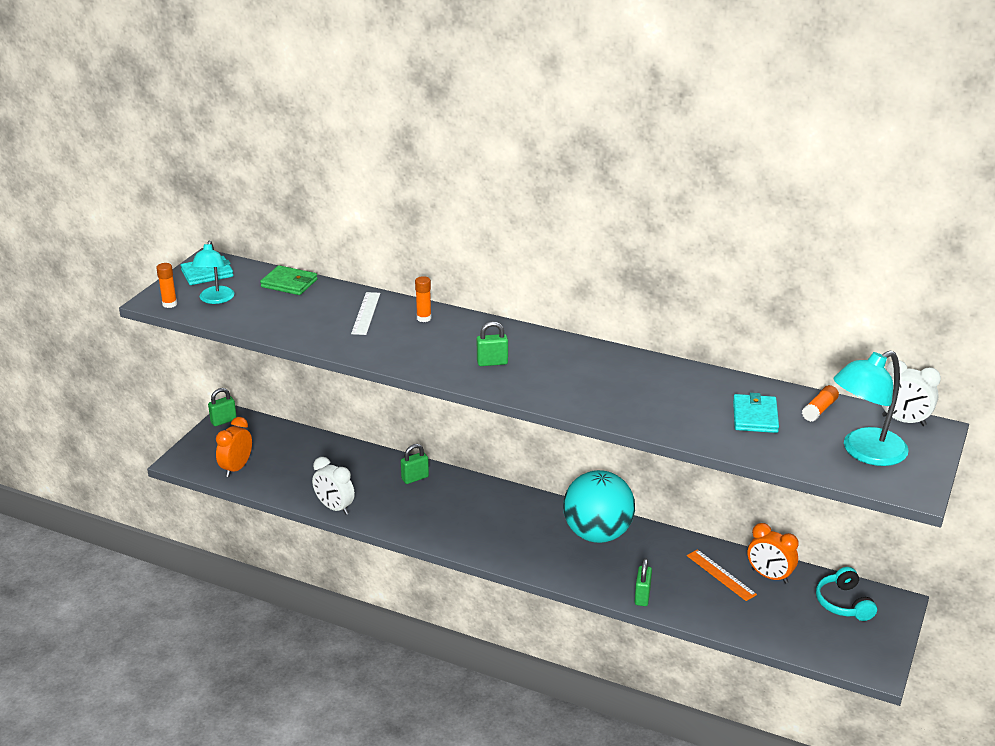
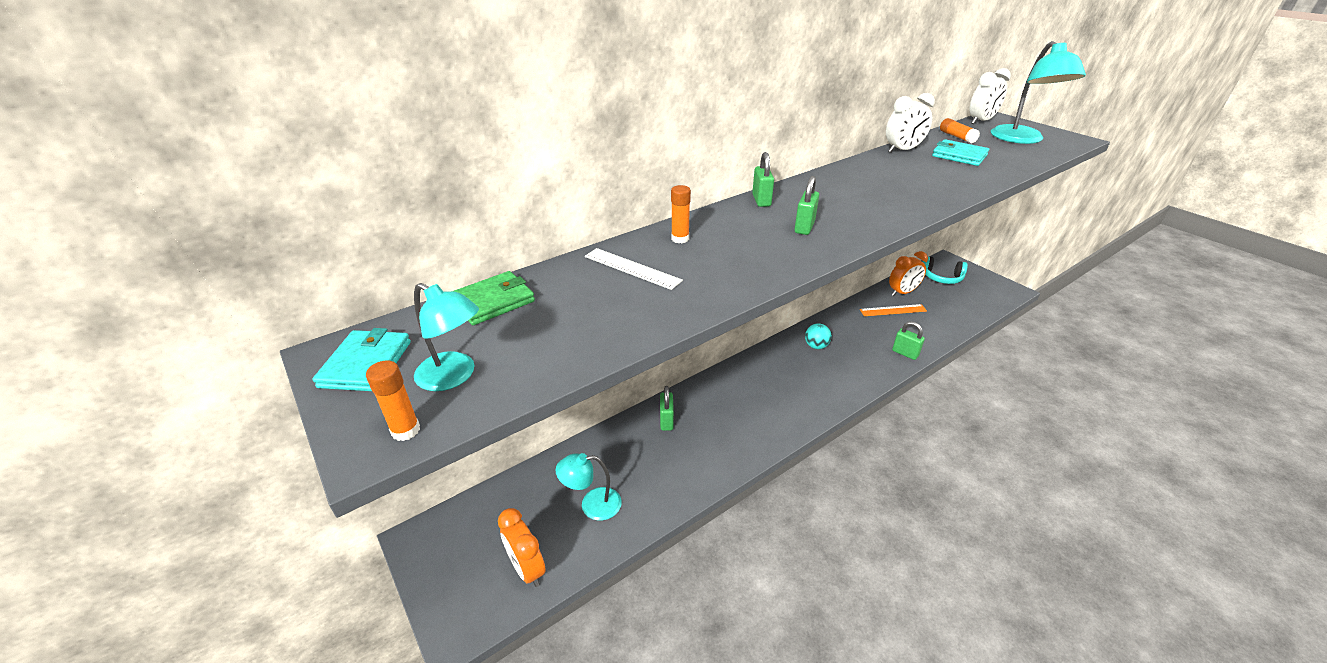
camera: 60 degrees left, 5 degrees up
green padlock [208,388,237,426] -> green padlock moved to [752,152,774,207]
white clock [312,457,355,515] -> white clock moved to [886,93,935,153]
turquoise ball [563,470,635,543] -> turquoise ball [805,323,832,349], size x0.41
none -> turquoise lamp [556,453,622,520]

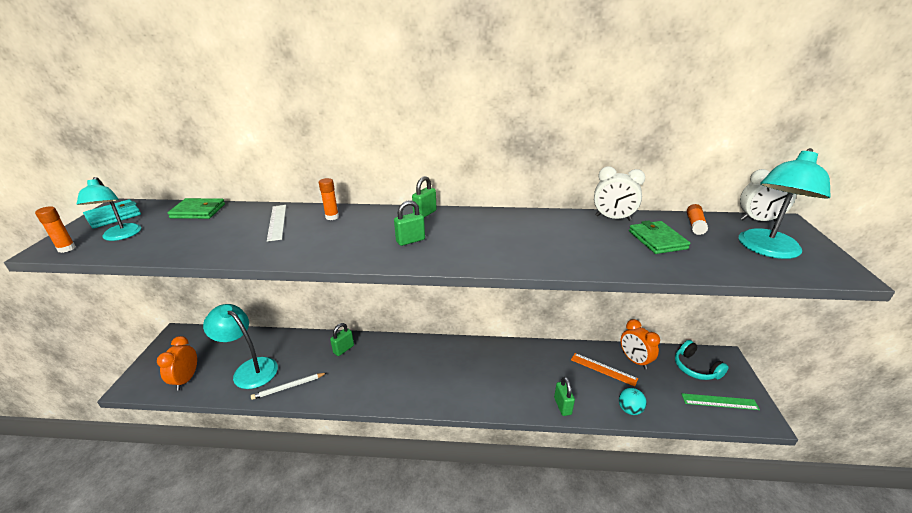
camera: 40 degrees right, 5 degrees down
turquoise lamp [556,453,622,520] -> turquoise lamp [203,304,278,389], size x1.54
turquoise ball [805,323,832,349] -> turquoise ball moved to [619,388,647,415]
orange clock [889,251,928,296] -> orange clock turned 45 degrees clockwise [621,319,660,369]
turquoise wallet [932,139,989,166] -> green wallet [629,220,690,254]
none -> white pencil [251,373,327,400]
none -> green ruler [682,393,760,410]

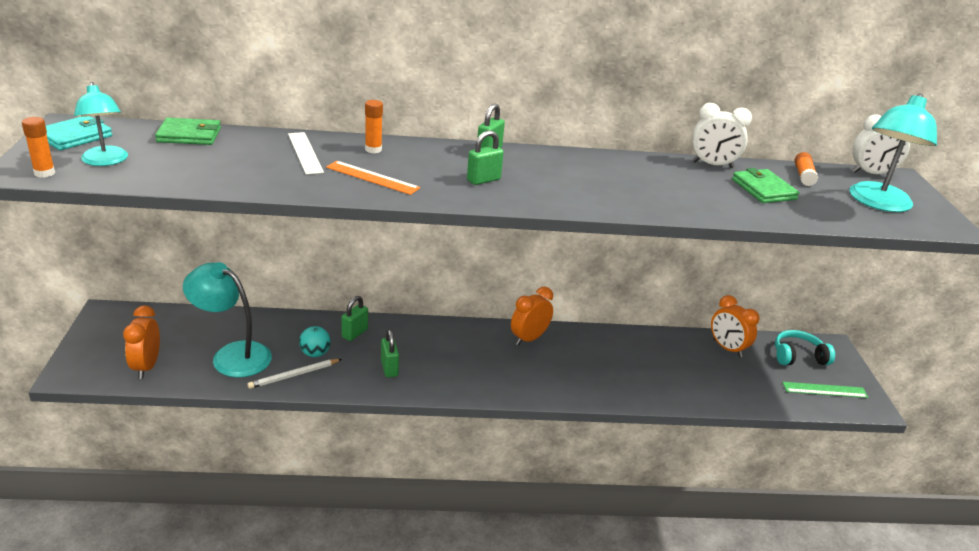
camera: 10 degrees left, 0 degrees up
green padlock [554,377,575,416] -> green padlock moved to [381,329,399,377]
orange ruler [571,353,638,387] -> orange ruler moved to [326,161,420,195]
turquoise ball [619,388,647,415] -> turquoise ball moved to [299,326,331,357]
turquoise headphones [675,340,728,380] -> turquoise headphones turned 120 degrees clockwise [775,330,835,365]
none -> orange clock [511,287,553,345]

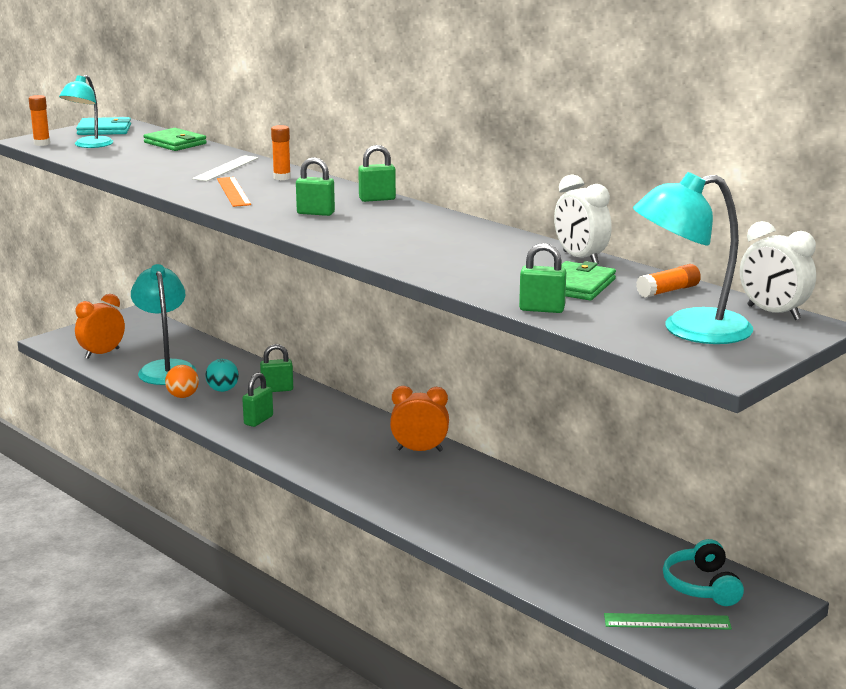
camera: 50 degrees right, 10 degrees down
white pencil [248,359,342,389] -> orange ball [165,365,199,398]
orange clock [711,295,760,358] -> none
turquoise headphones [775,330,835,365] -> turquoise headphones turned 135 degrees counterclockwise [663,539,744,606]
green ruler [782,382,868,398] -> green ruler turned 45 degrees counterclockwise [604,613,732,630]
none -> green padlock [519,243,566,313]

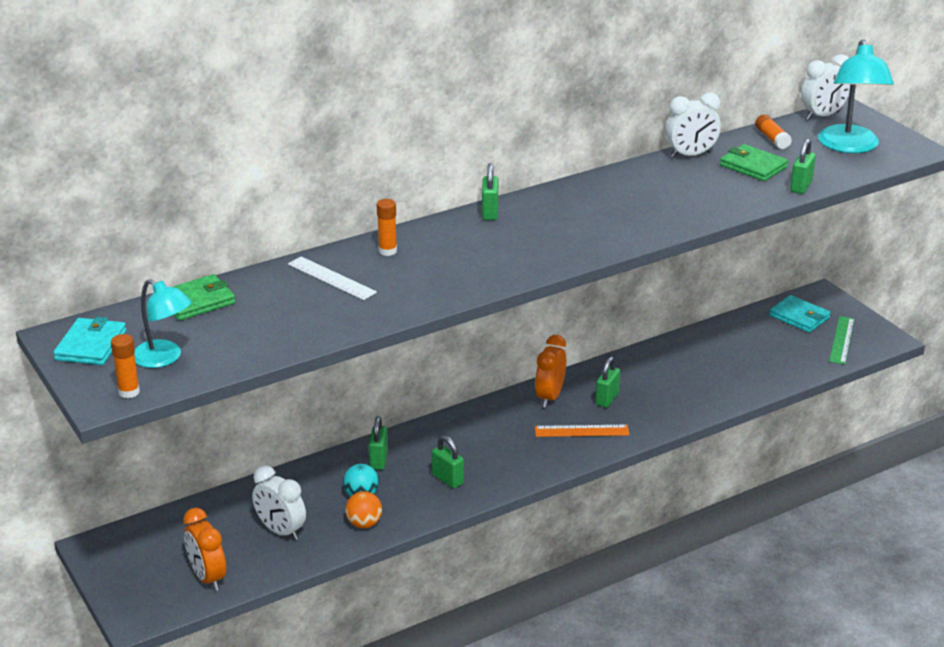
camera: 75 degrees left, 10 degrees up
turquoise lamp [131,264,196,385] -> white clock [252,466,306,541]
orange ruler [217,177,251,207] -> orange ruler moved to [535,425,630,437]
green padlock [296,157,335,216] -> green padlock moved to [596,357,620,408]
turquoise headphones [663,539,744,606] -> turquoise wallet [769,295,831,332]

